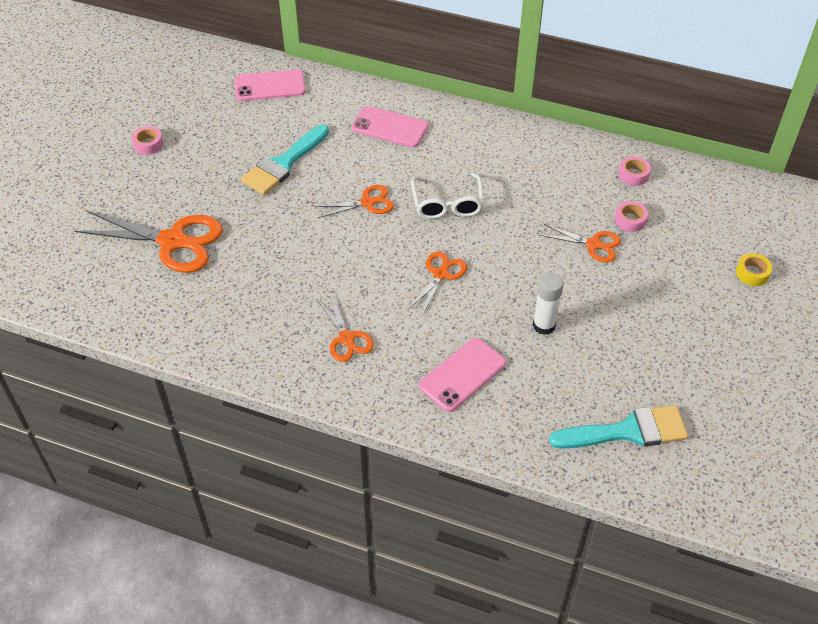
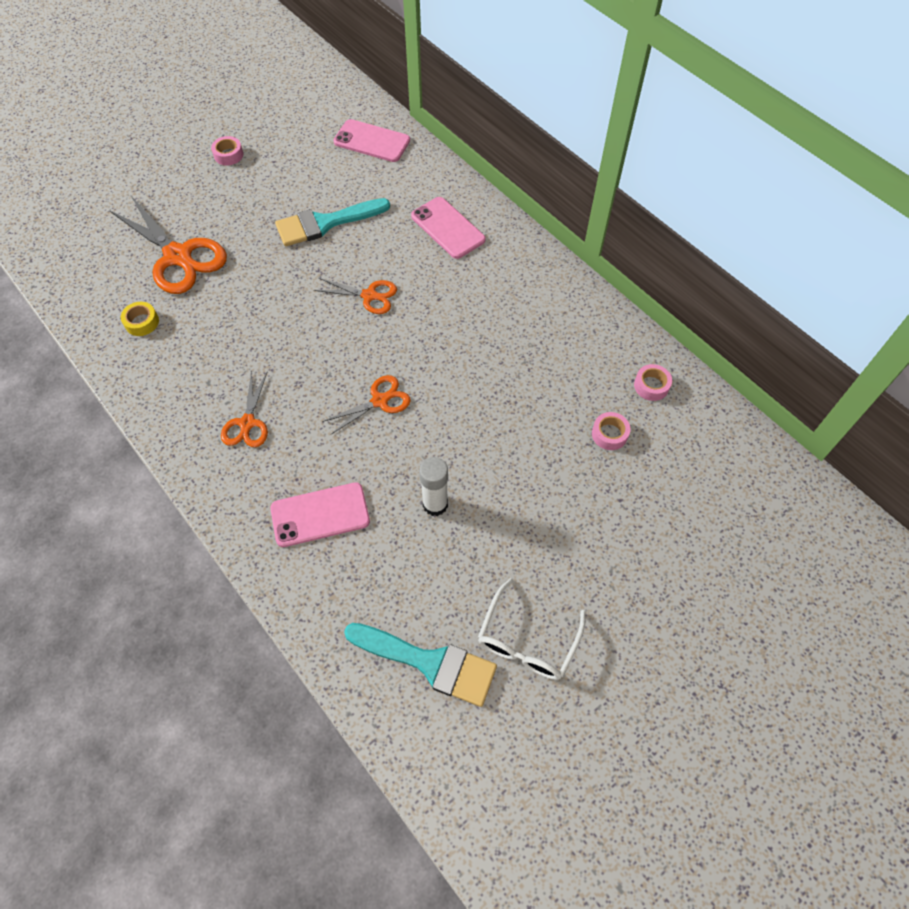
camera: 30 degrees right, 10 degrees up
white glasses [411,173,484,219] -> white glasses moved to [478,578,586,680]
orange scissors [540,224,621,262] -> none
yellow tape [736,253,772,286] -> yellow tape moved to [121,302,159,336]

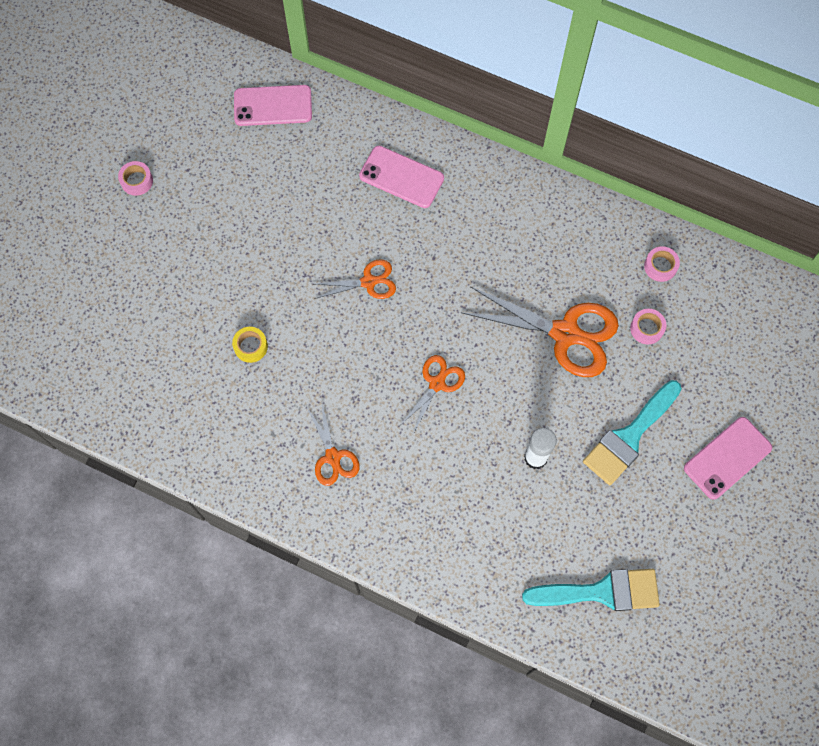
camera: 25 degrees left, 10 degrees up
orange scissors [109,196,227,294] -> orange scissors moved to [461,286,619,377]
yellow tape [121,302,159,336] -> yellow tape moved to [232,327,268,363]
pink phone [270,482,370,547] -> pink phone moved to [684,417,772,500]
turquoise brush [275,198,390,247] -> turquoise brush moved to [583,380,682,485]
white glasses [478,578,586,680] -> none

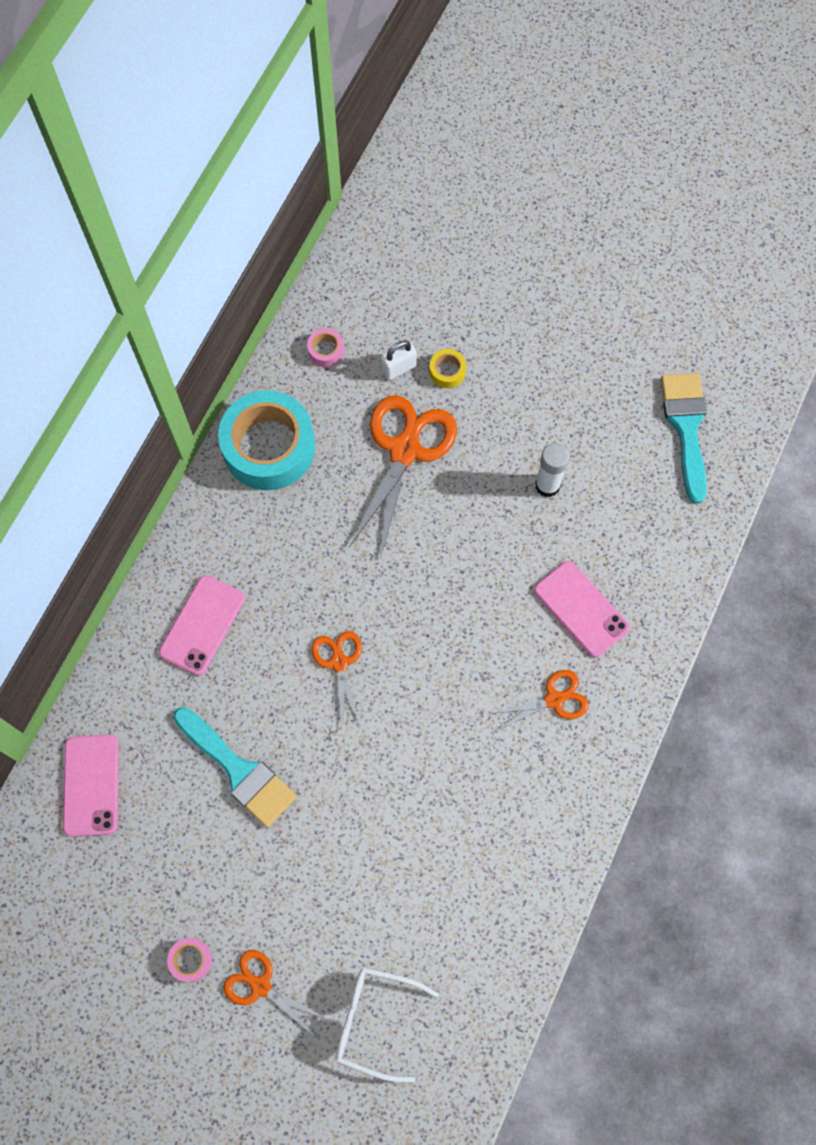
camera: 90 degrees left, 0 degrees up
yellow tape [232,327,268,363] -> yellow tape moved to [429,349,466,388]
orange scissors [400,355,465,434] -> orange scissors moved to [223,950,327,1035]
turquoise brush [583,380,682,485] -> turquoise brush moved to [173,707,296,827]
pink tape [630,309,666,345] -> white padlock [381,340,417,380]
pink phone [684,417,772,500] -> pink phone moved to [534,561,630,657]
none -> turquoise tape [218,390,315,490]
none -> white glasses [335,967,439,1083]

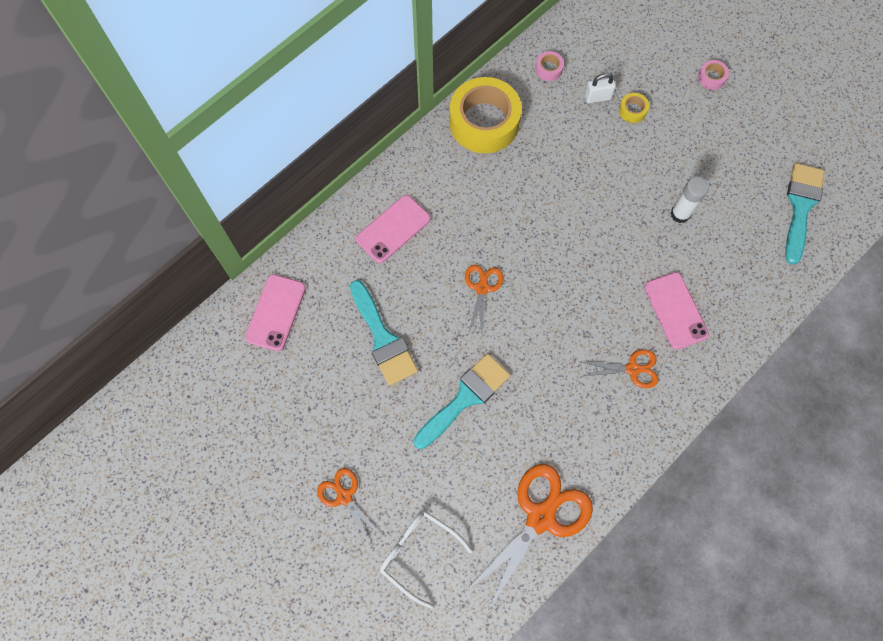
camera: 20 degrees right, 0 degrees up
pink tape [167,938,212,982] -> pink tape moved to [698,60,729,90]
turquoise tape [218,390,315,490] -> yellow tape [450,77,522,153]
orange scissors [349,395,457,558] -> orange scissors moved to [465,464,593,611]
none -> turquoise brush [414,353,510,449]

